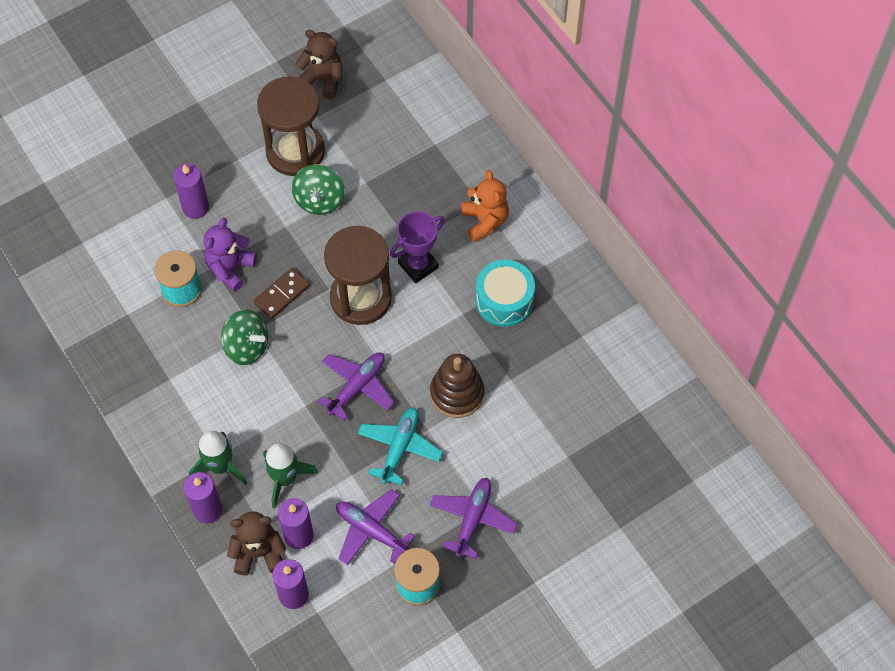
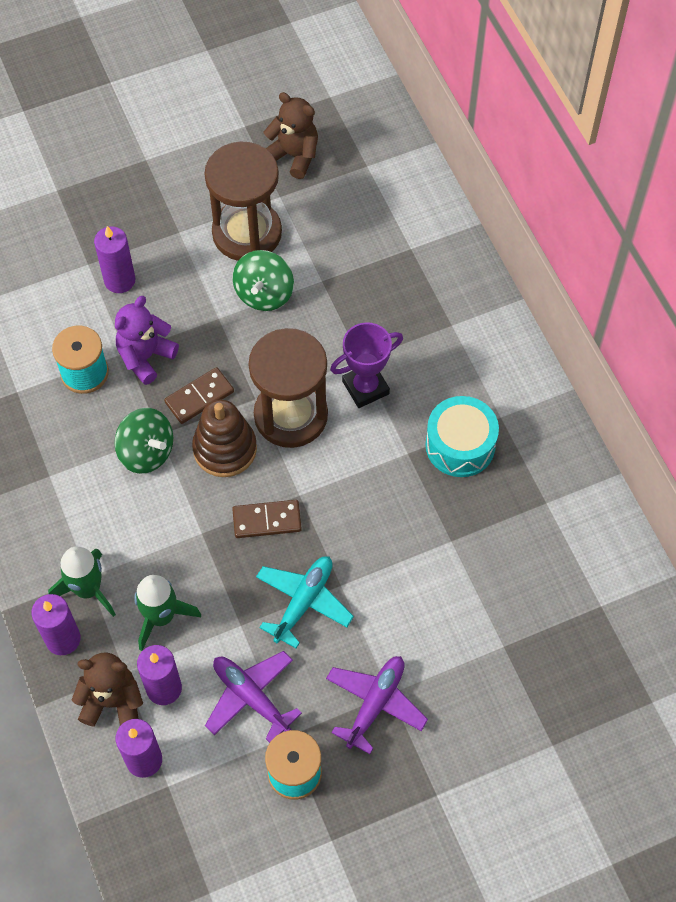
camera: 10 degrees right, 0 degrees up
purple plane [318,353,395,421] -> brown domino [232,500,302,538]
brown stacking toy [430,354,485,418] -> brown stacking toy moved to [192,400,257,477]
orange teddy bear [462,170,509,242] -> none

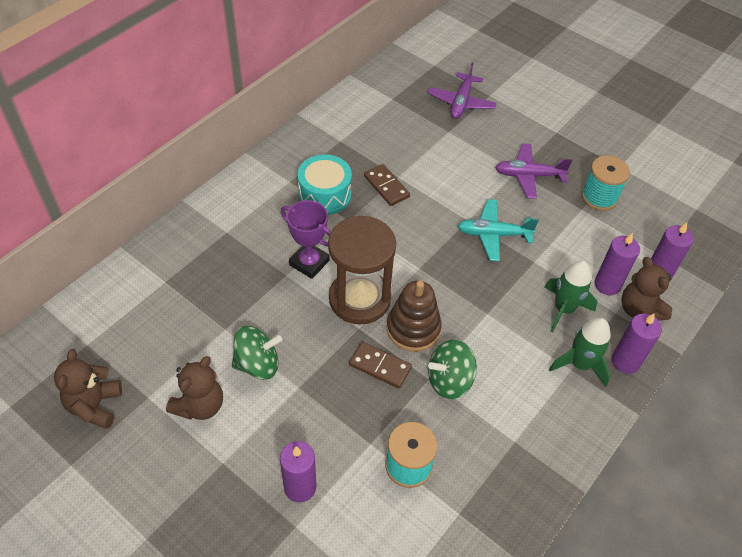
camera: 120 degrees left, 10 degrees down
purple teddy bear [115,296,179,385] -> none
green spinning top [115,408,173,474] -> green spinning top turned 120 degrees counterclockwise [428,339,477,399]
brown hourglass [205,142,282,261] -> brown teddy bear [166,356,223,420]
purple plane [205,651,302,743] -> purple plane moved to [428,62,497,119]
brown domino [232,500,302,538] -> brown domino moved to [364,164,410,206]

